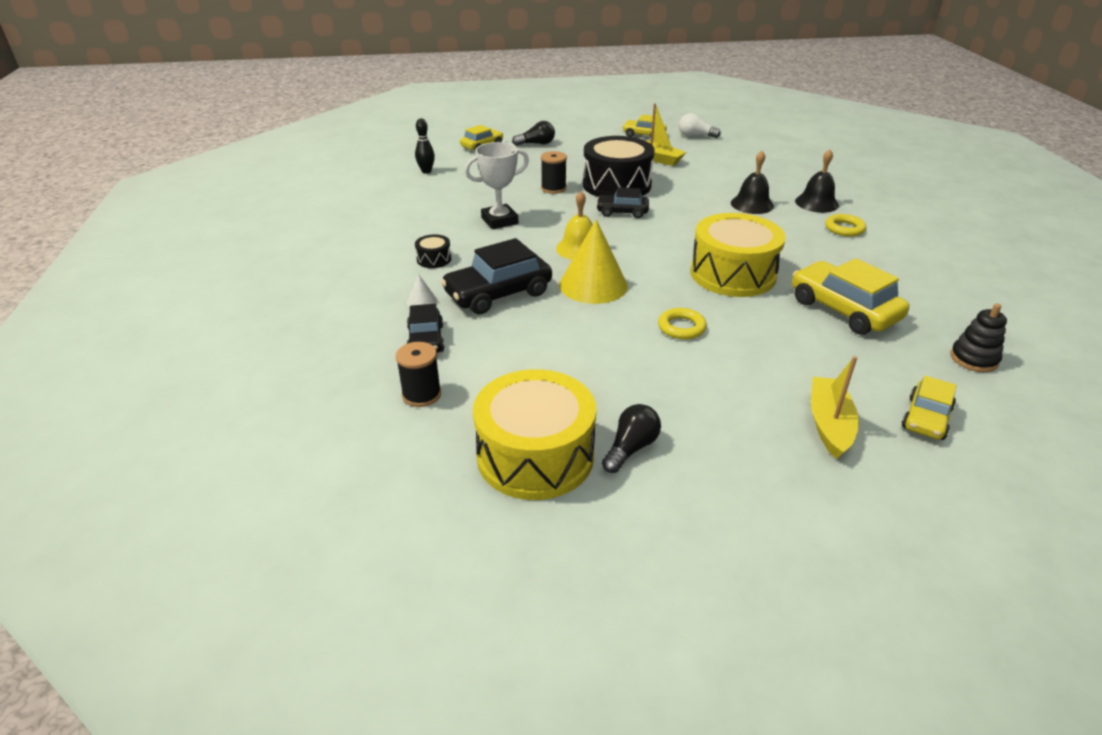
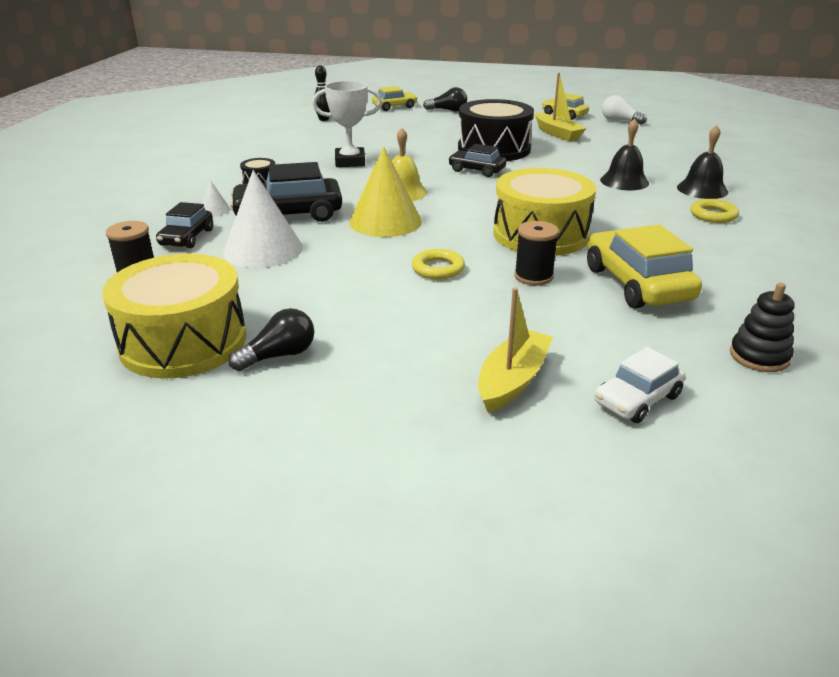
camera: 20 degrees right, 5 degrees down
black spool [541,151,567,194] -> black spool moved to [514,221,559,285]
yellow car [902,376,956,440] -> white car [594,347,685,423]
none -> white cone [223,170,303,268]

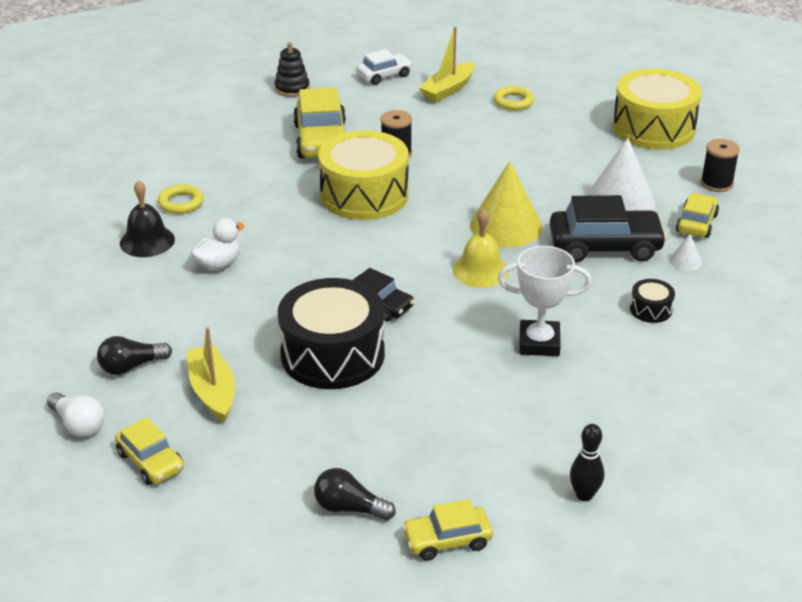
camera: 170 degrees left, 5 degrees up
black car [156,202,213,248] -> yellow car [676,193,719,238]
black light bulb [228,308,314,371] -> black light bulb moved to [97,336,172,375]
yellow ring [412,249,465,279] -> yellow ring moved to [494,86,534,110]
black bell [600,118,649,190] -> white duck [191,218,244,270]

